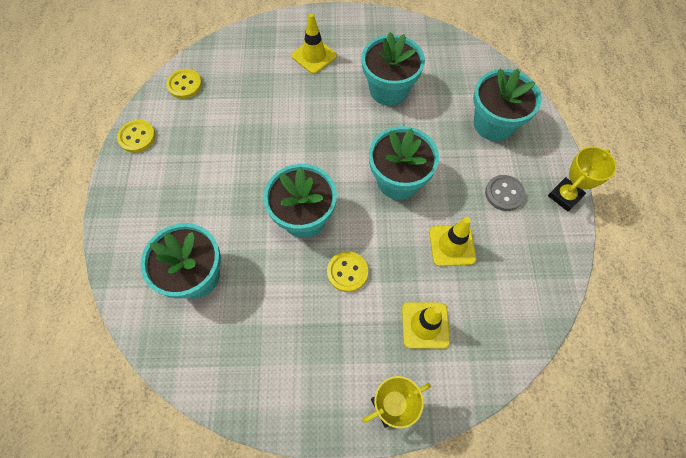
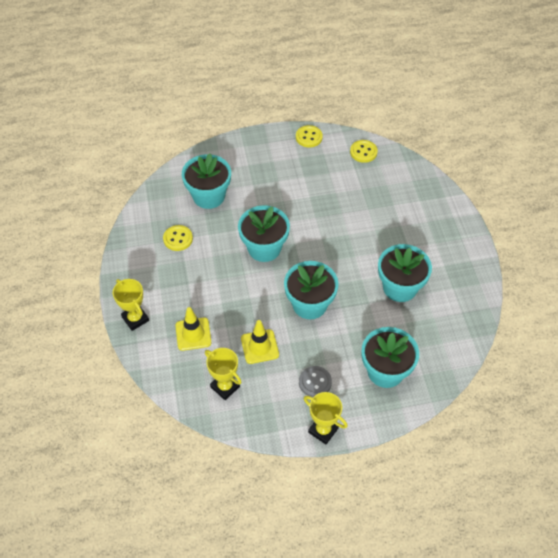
camera: 80 degrees right, 10 degrees down
yellow traffic cone [292,13,337,74] -> none
yellow button [327,251,368,292] -> yellow button moved to [163,225,193,251]
none -> yellow trophy [205,348,242,400]

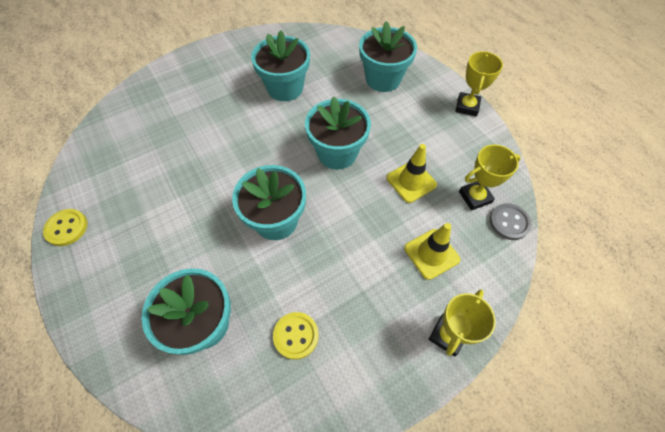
camera: 110 degrees left, 5 degrees up
yellow trophy [205,348,242,400] -> yellow trophy turned 45 degrees clockwise [459,144,521,211]
grey button [299,366,332,397] -> grey button moved to [490,203,532,240]
yellow button [350,140,378,163] -> none

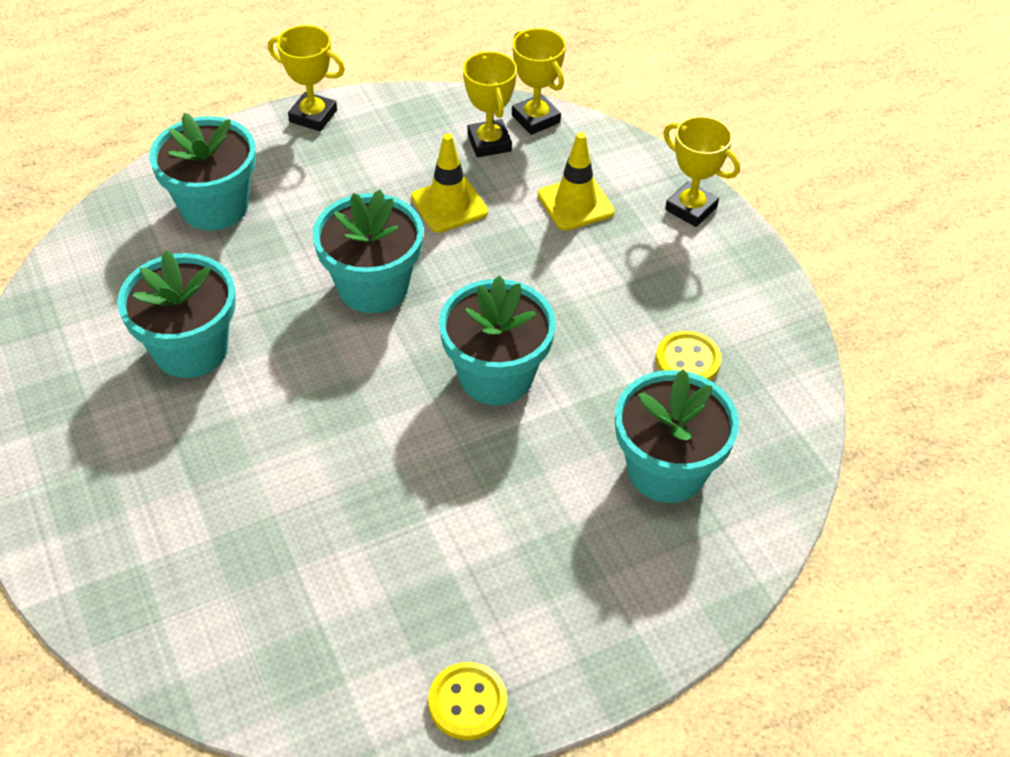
camera: 85 degrees left, 10 degrees down
grey button [490,203,532,240] -> yellow trophy [512,28,566,135]

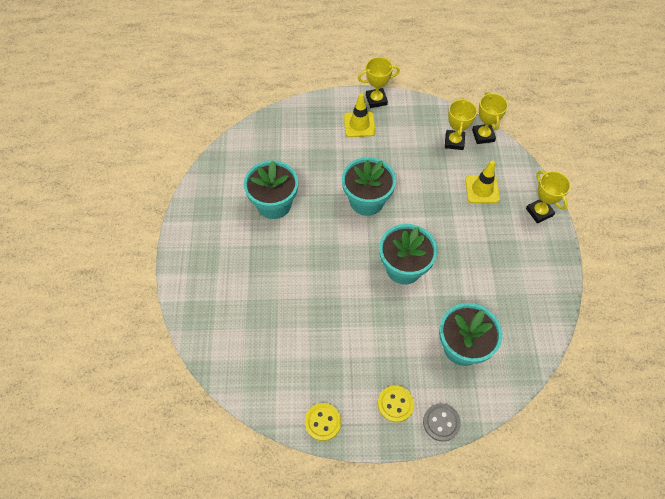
camera: 25 degrees right, 10 degrees up
turquoise flower pot [149,113,256,231] -> none
yellow trophy [268,25,345,131] -> yellow trophy turned 60 degrees counterclockwise [358,57,400,108]
yellow traffic cone [411,134,488,233] -> yellow traffic cone moved to [344,93,375,137]
yellow button [656,331,722,381] -> yellow button moved to [378,385,414,423]
none -> grey button [423,403,461,442]

